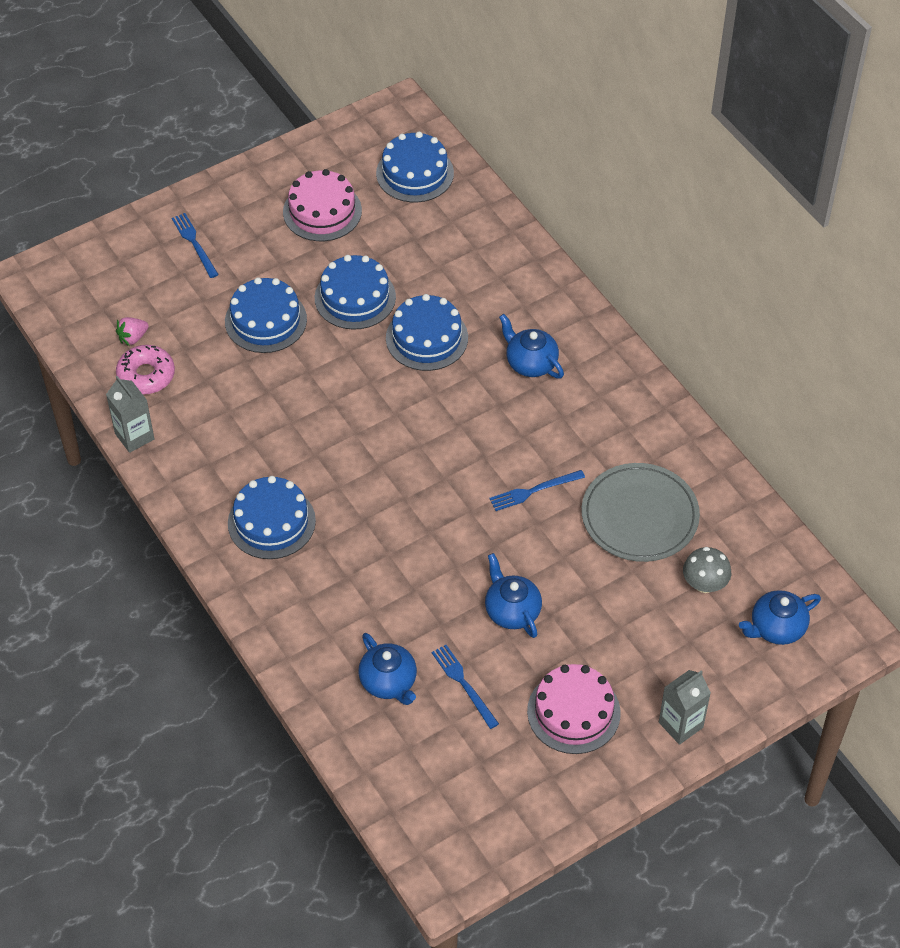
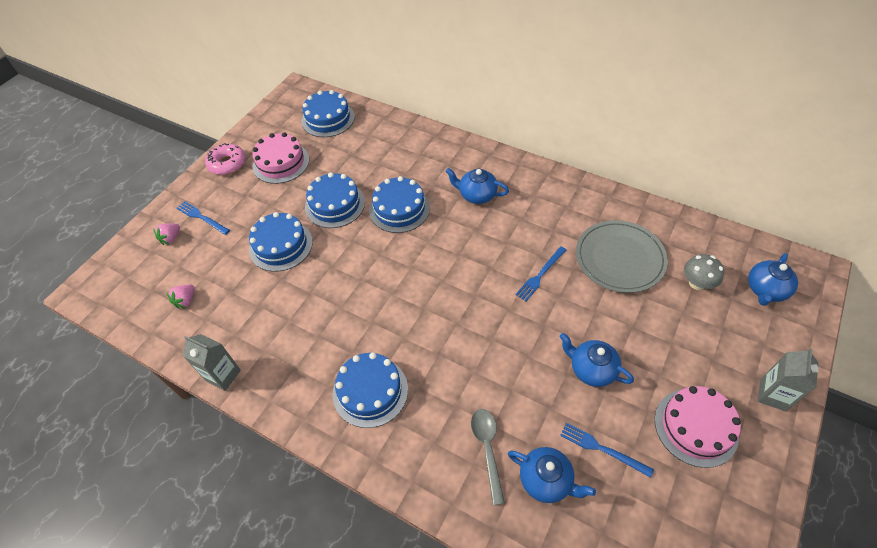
camera: 25 degrees left, 0 degrees up
pink donut [116,345,175,395] -> pink donut moved to [205,143,246,175]
none -> pink strawberry [153,223,180,245]
none -> grey spoon [471,409,505,505]

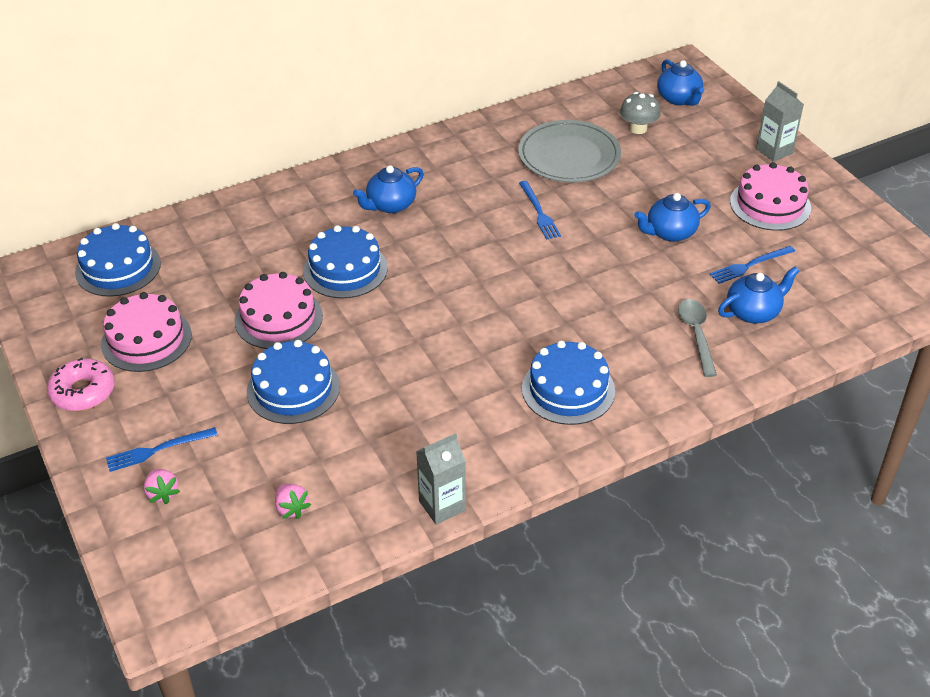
camera: 60 degrees left, 10 degrees down
blue cake [305,172,365,228] -> pink cake [234,272,323,349]
grey spoon [471,409,505,505] -> grey spoon turned 60 degrees clockwise [678,299,717,377]

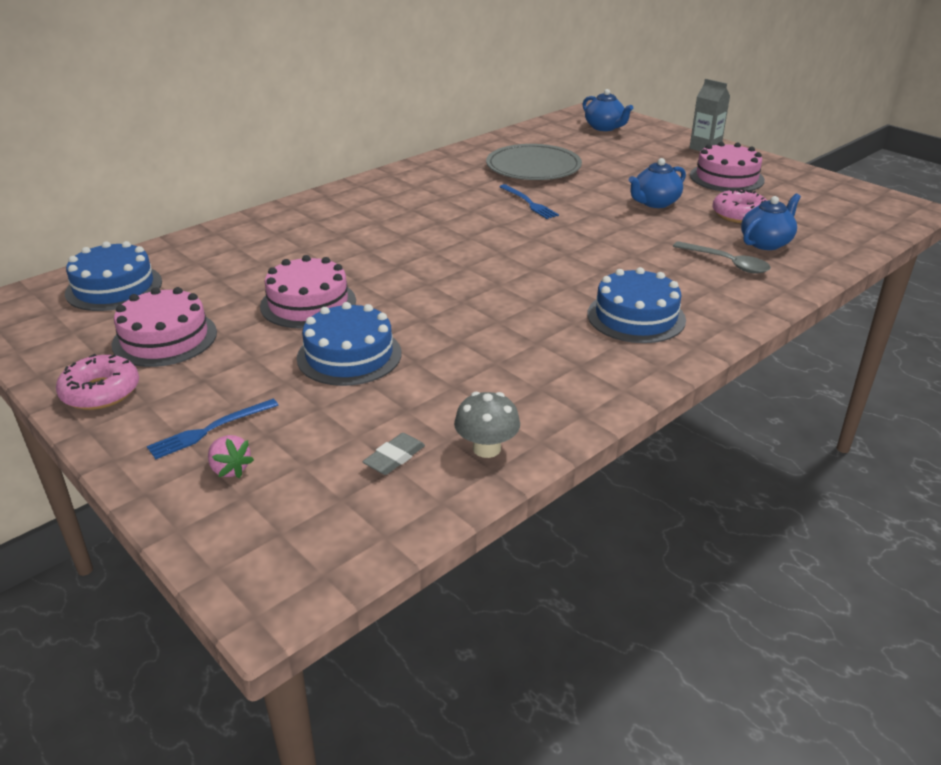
camera: 15 degrees left, 10 degrees down
pink strawberry [275,484,311,519] -> grey eraser [362,433,425,475]
blue cake [303,225,388,298] -> none
blue teapot [353,165,424,213] -> none
grey carton [416,433,466,525] -> none
grey mushroom [620,92,661,134] -> grey mushroom moved to [454,391,520,458]
grey spoon [678,299,717,377] -> grey spoon turned 150 degrees clockwise [673,241,771,274]
blue fork [710,246,795,284] -> pink donut [712,189,767,223]

